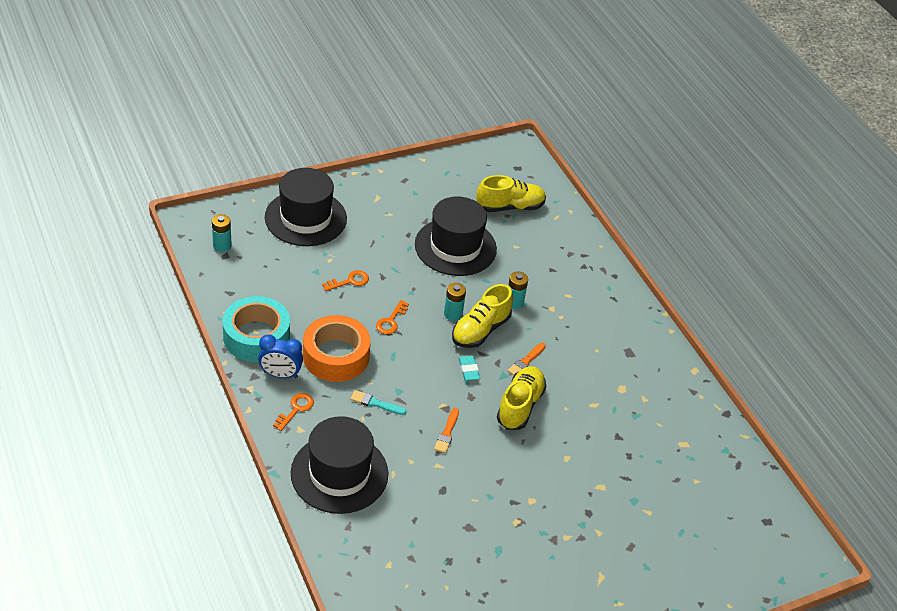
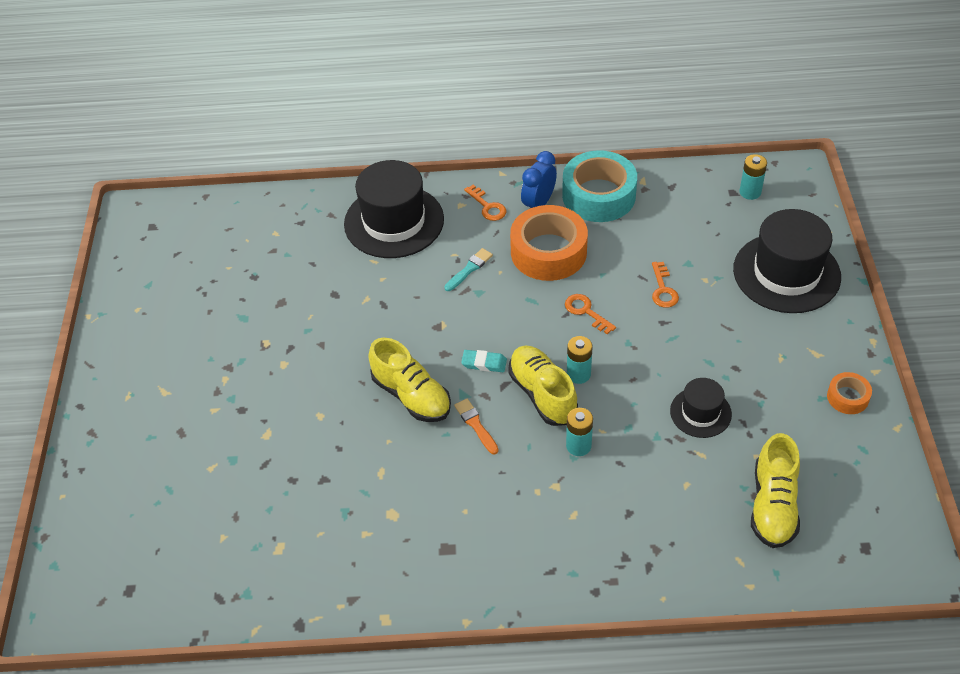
camera: 120 degrees right, 5 degrees up
black hat [415,197,497,276] -> black hat [670,378,732,438], size x0.53
orange brush [434,408,459,453] -> none
none -> orange tape [827,372,872,414]

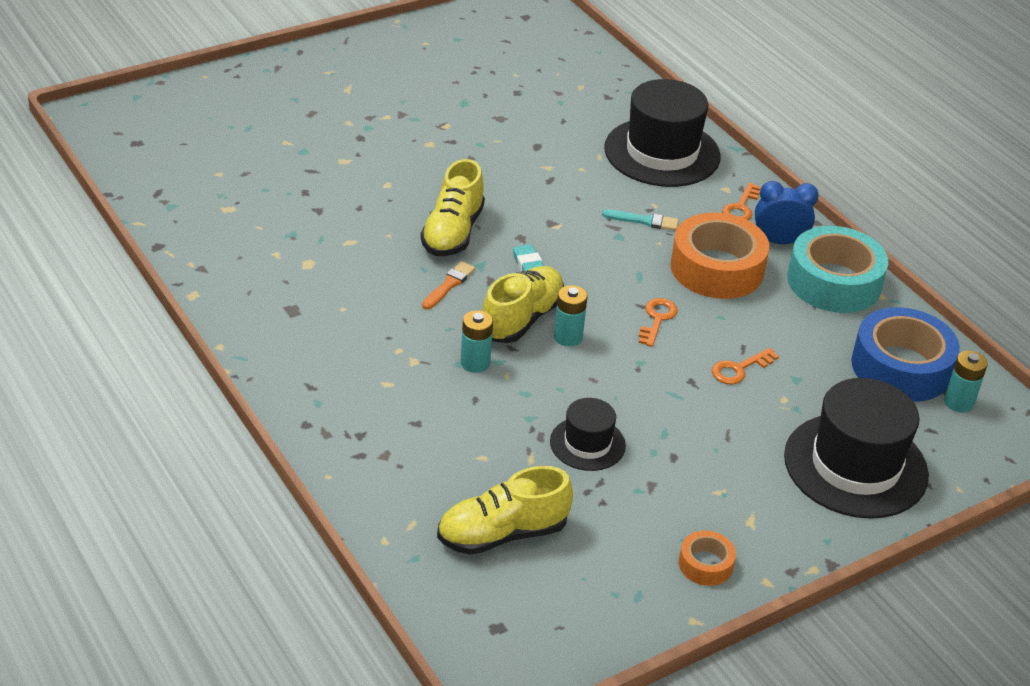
camera: 55 degrees right, 10 degrees down
none -> blue tape [851,307,960,402]

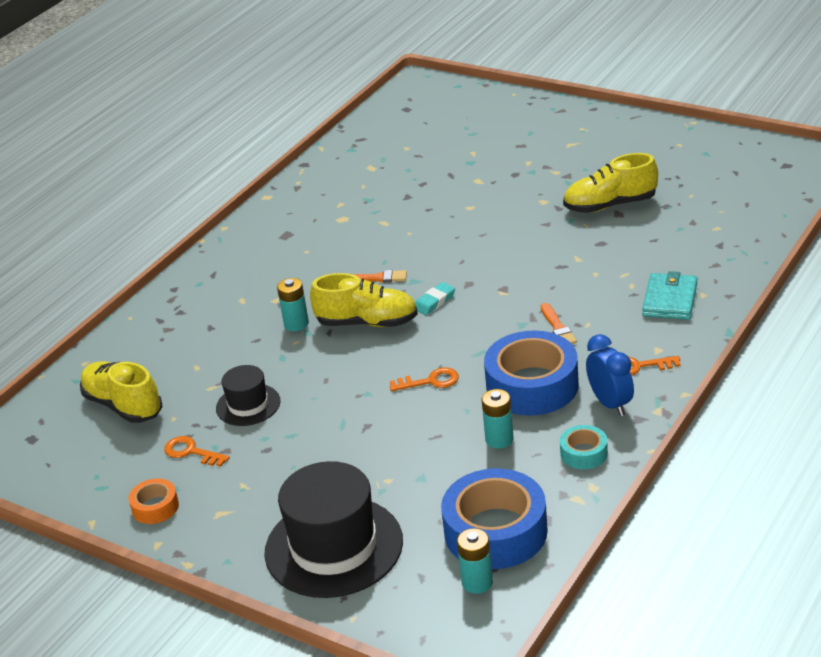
camera: 70 degrees right, 5 degrees down
yellow shoe [420,159,485,256] -> yellow shoe moved to [563,153,658,213]
turquoise battery [554,285,588,347] -> turquoise battery moved to [482,389,514,449]
turquoise brush [602,209,679,231] -> orange brush [541,303,577,344]
black hat [604,79,721,187] -> turquoise wallet [642,271,698,320]
orange tape [670,213,769,299] -> blue tape [484,330,579,416]
orange key [712,348,779,384] -> orange key moved to [164,436,230,467]
turquoise tape [787,226,888,313] -> turquoise tape [560,425,608,469], size x0.48

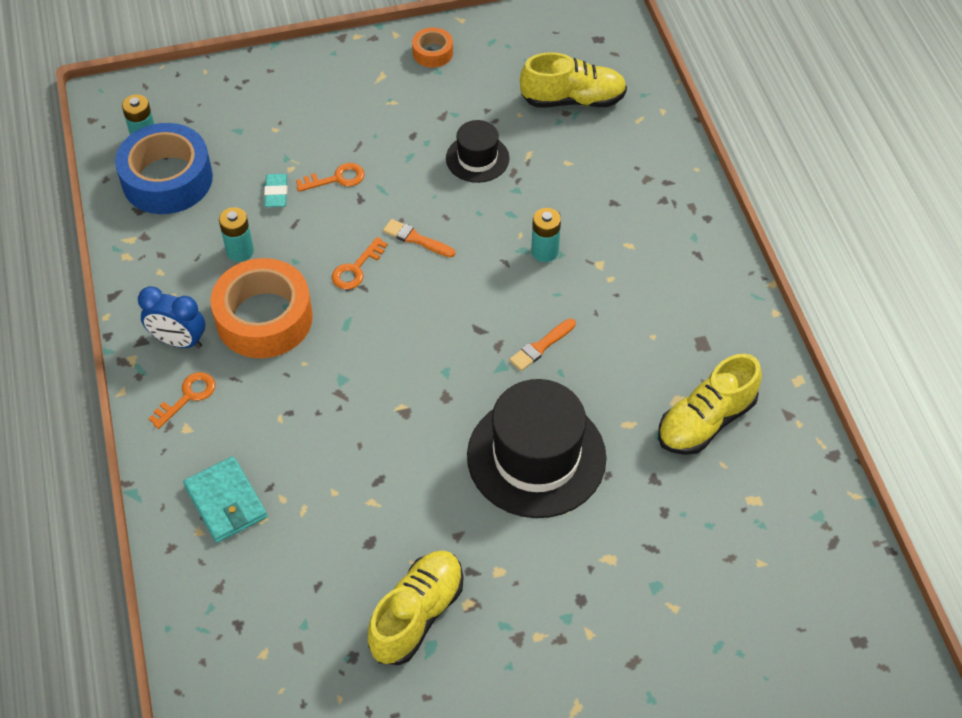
camera: 130 degrees right, 20 degrees up
orange key [164,436,230,467] -> orange key moved to [296,163,365,192]
black hat [264,461,403,598] -> black hat moved to [467,379,607,518]
yellow shoe [310,273,418,327] -> yellow shoe moved to [658,354,762,455]
turquoise eraser [415,282,455,315] -> turquoise eraser moved to [264,174,288,207]
blue tape [484,330,579,416] -> orange tape [210,258,313,358]
orange brush [541,303,577,344] -> orange brush moved to [383,219,455,257]
turquoise tape [560,425,608,469] -> none

